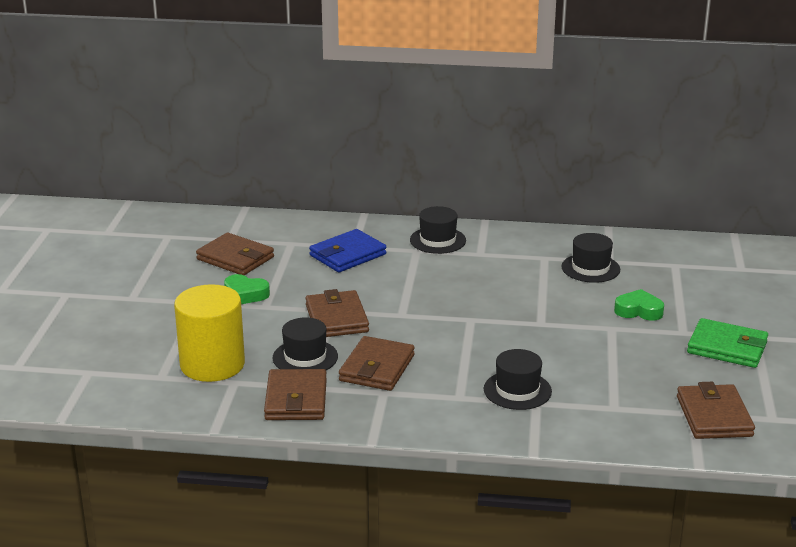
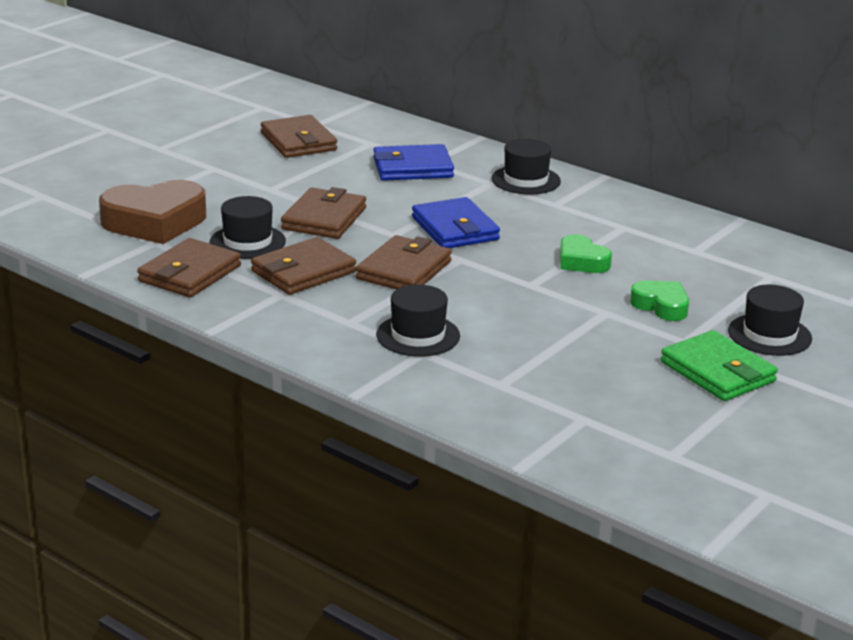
camera: 30 degrees right, 0 degrees up
yellow cylinder [174,284,245,382] -> brown heart [99,180,206,244]
green heart [224,274,270,304] -> green heart moved to [560,234,612,273]
black hat [561,233,620,283] -> black hat moved to [728,285,812,356]
brown wallet [677,382,755,439] -> brown wallet moved to [356,235,452,290]
none -> blue wallet [412,197,500,248]

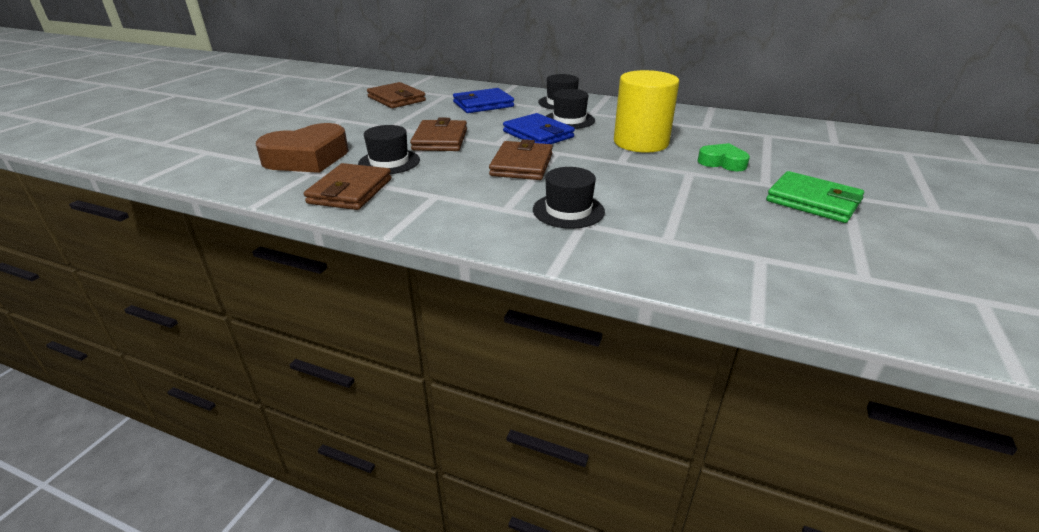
camera: 15 degrees left, 5 degrees up
brown wallet [251,237,356,295] -> none
green heart [560,234,612,273] -> yellow cylinder [614,70,679,153]
black hat [728,285,812,356] -> black hat moved to [546,89,595,129]

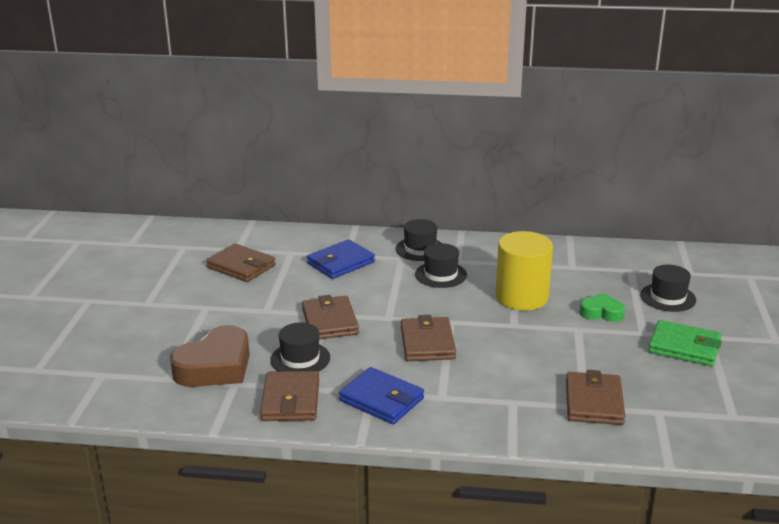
camera: 15 degrees left, 5 degrees down
blue wallet [503,113,575,144] -> blue wallet moved to [339,367,424,424]
black hat [533,167,605,229] -> black hat moved to [640,265,696,312]
none -> brown wallet [566,370,625,425]

